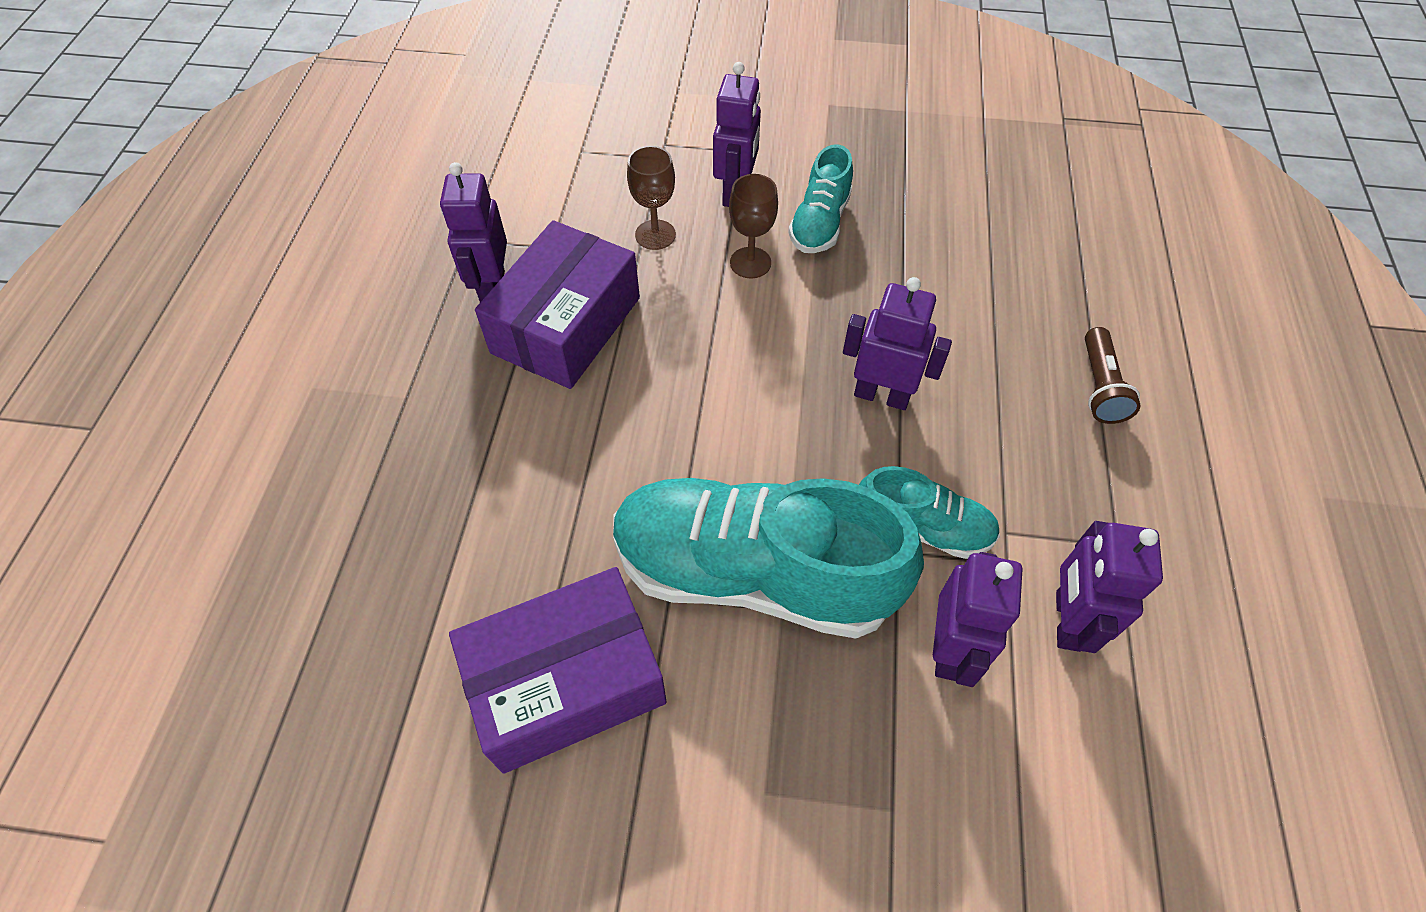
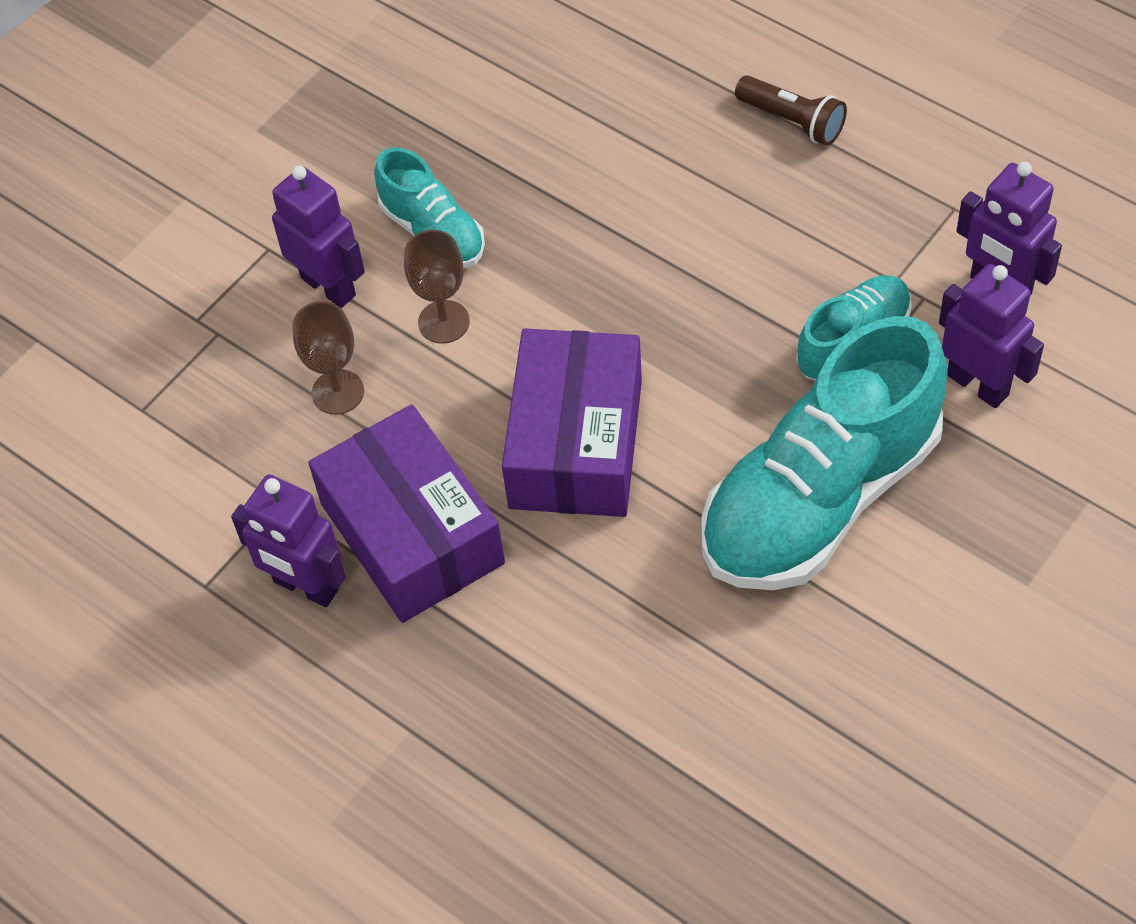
camera: 55 degrees left, 0 degrees up
purple box [449,567,667,774] -> purple box moved to [502,328,642,517]
purple robot [843,277,952,410] -> none

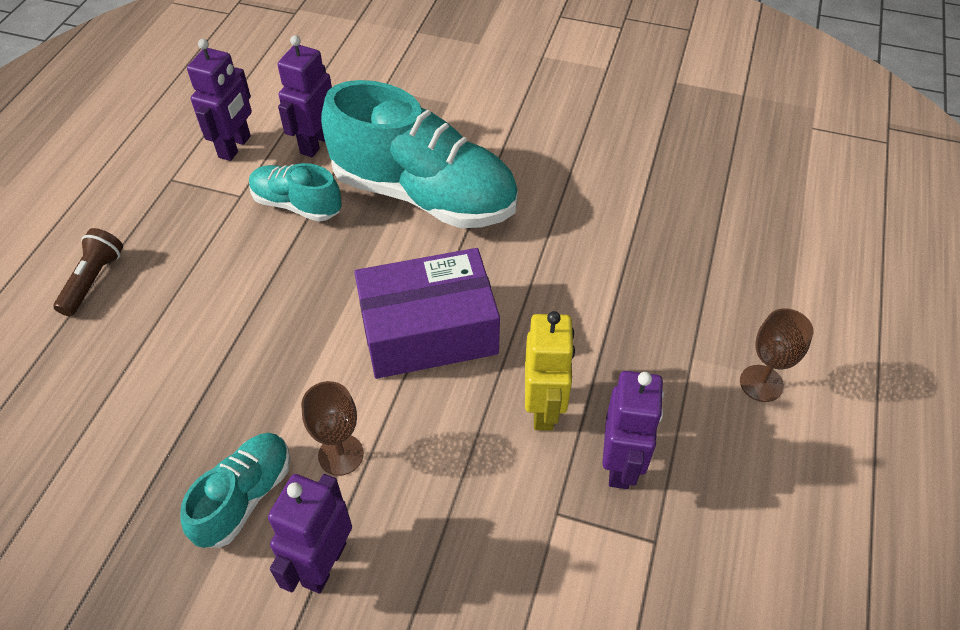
camera: 115 degrees left, 5 degrees down
brown goblet [292,301,364,415] -> brown goblet moved to [740,309,813,402]
purple box [308,404,505,623] -> yellow robot [525,311,575,431]

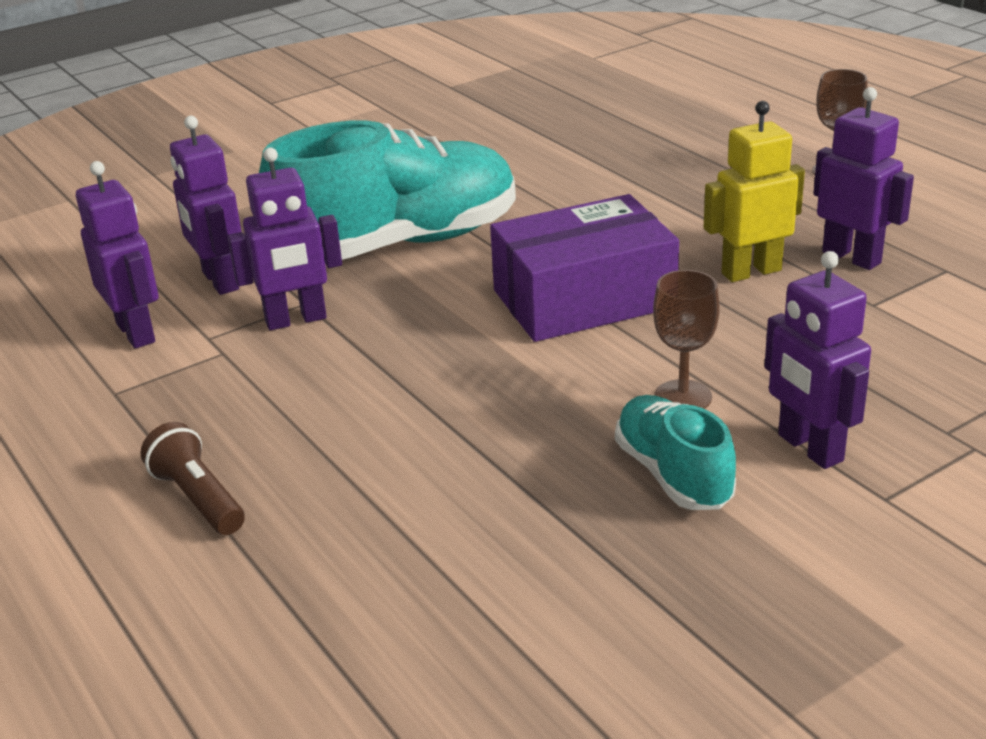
camera: 50 degrees left, 20 degrees down
turquoise shoe [249,163,342,222] -> purple robot [228,148,342,330]
purple box [354,248,500,379] -> purple box turned 45 degrees clockwise [490,194,679,342]
yellow robot [525,311,575,431] -> yellow robot turned 60 degrees counterclockwise [704,101,805,282]

